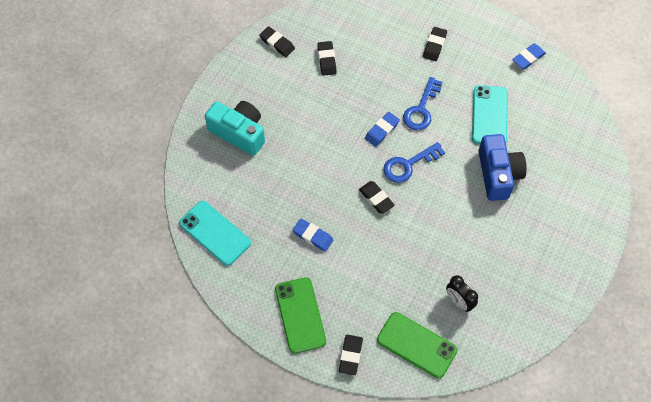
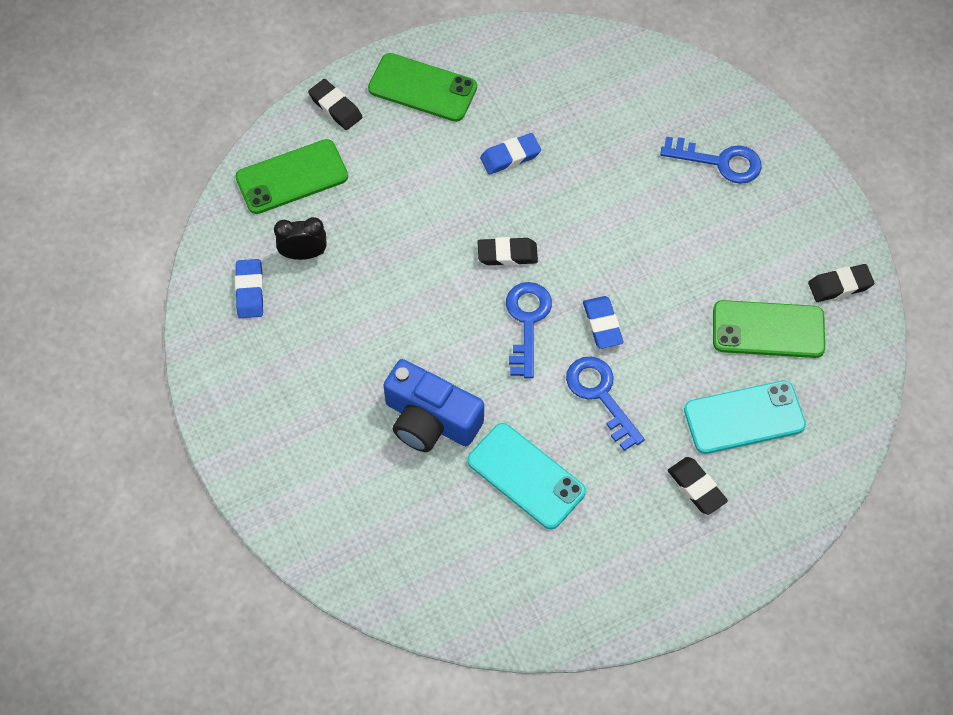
camera: 125 degrees right, 0 degrees up
turquoise phone [179,201,251,266] -> turquoise phone moved to [684,380,806,454]
turquoise camera [205,101,265,156] -> blue key [660,136,762,184]
black eraser [317,41,337,76] -> green phone [713,300,825,358]
blue eraser [512,43,546,69] -> blue eraser moved to [235,259,264,318]

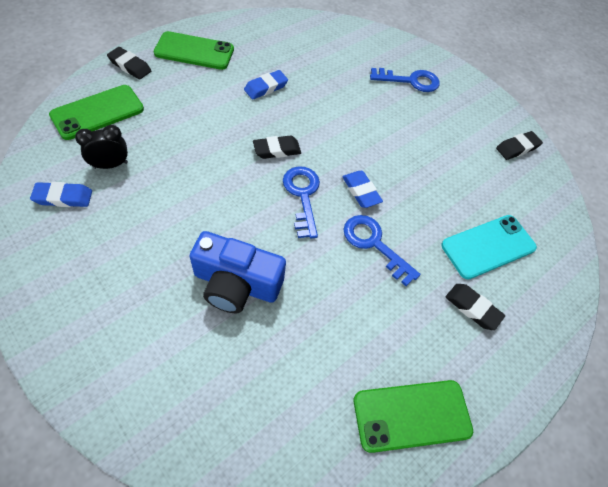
camera: 20 degrees left, 5 degrees down
blue eraser [235,259,264,318] -> blue eraser turned 75 degrees counterclockwise [30,182,92,207]
turquoise phone [467,423,586,530] -> none
green phone [713,300,825,358] -> green phone moved to [354,380,473,453]

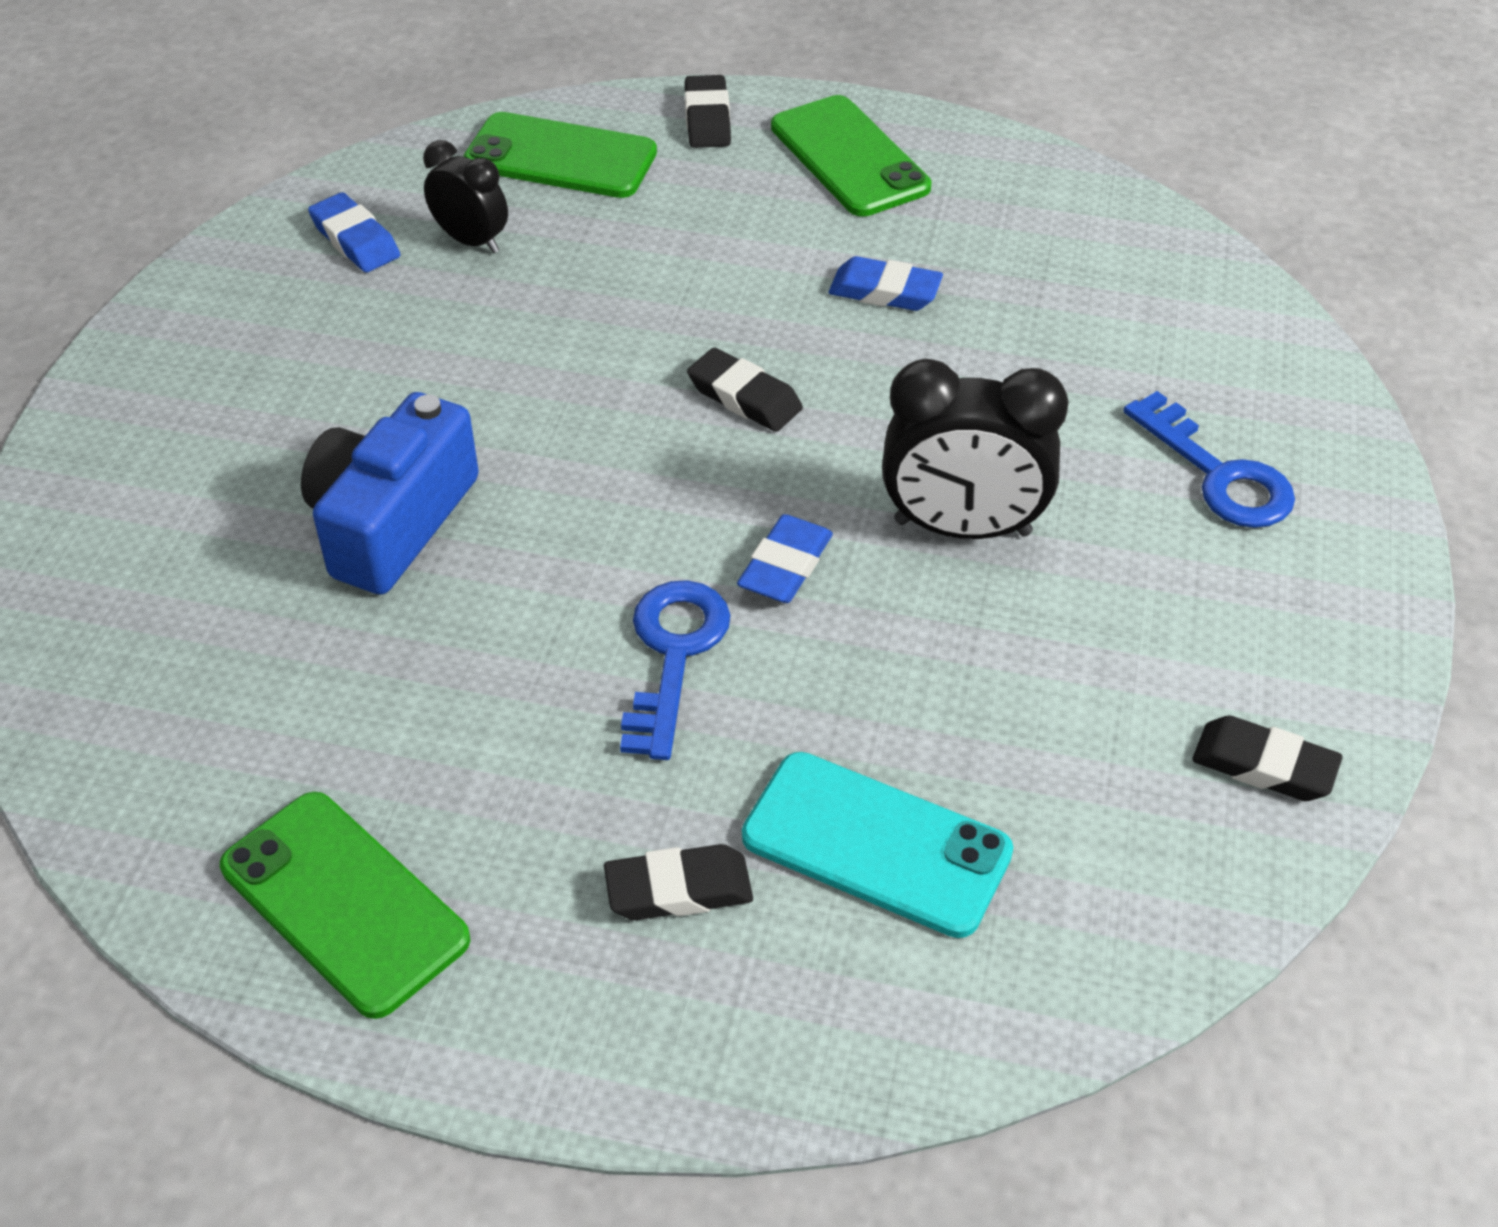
camera: 60 degrees right, 10 degrees down
blue camera [190,231,286,313] -> blue camera turned 45 degrees clockwise [301,392,479,595]
blue key [283,166,320,239] -> none
black eraser [445,284,505,330] -> black eraser turned 75 degrees clockwise [604,844,753,920]
none -> black clock [882,359,1069,539]

